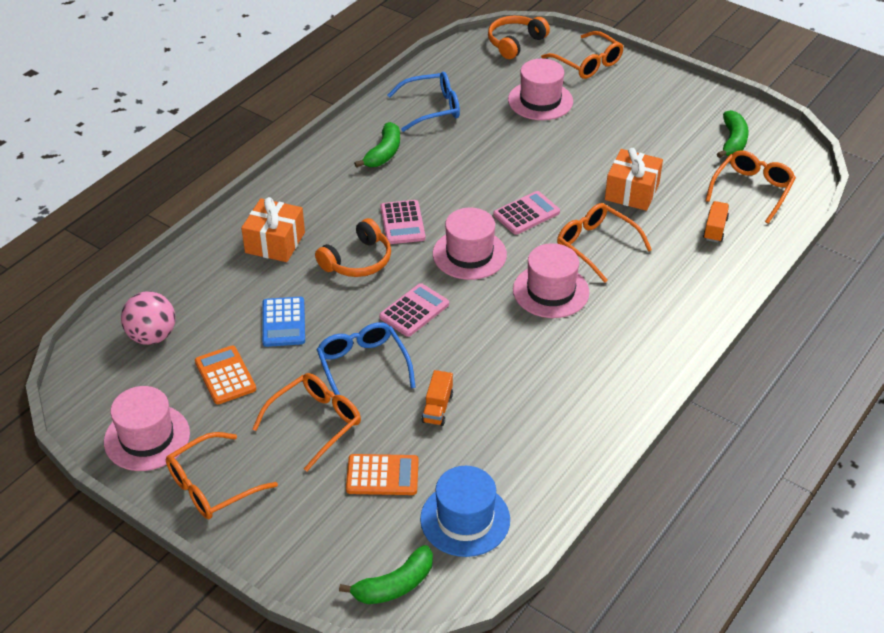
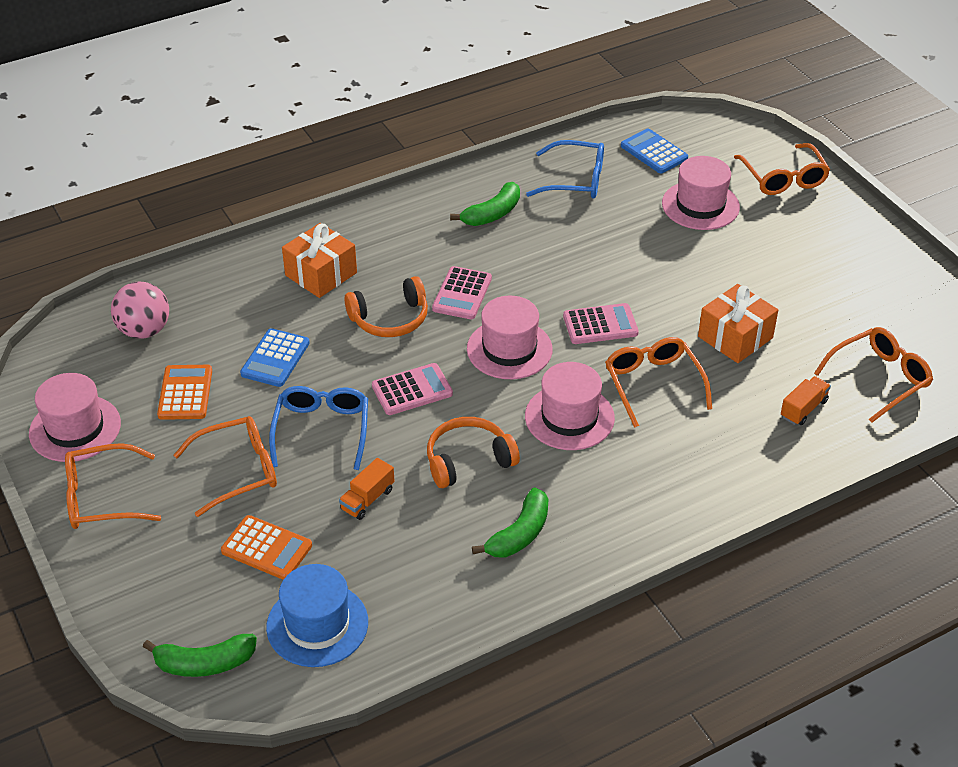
camera: 25 degrees right, 0 degrees up
orange headphones [488,16,550,59] -> orange headphones moved to [427,417,520,488]
green banana [717,110,749,158] -> green banana moved to [472,487,548,557]
none -> blue calculator [621,129,688,173]

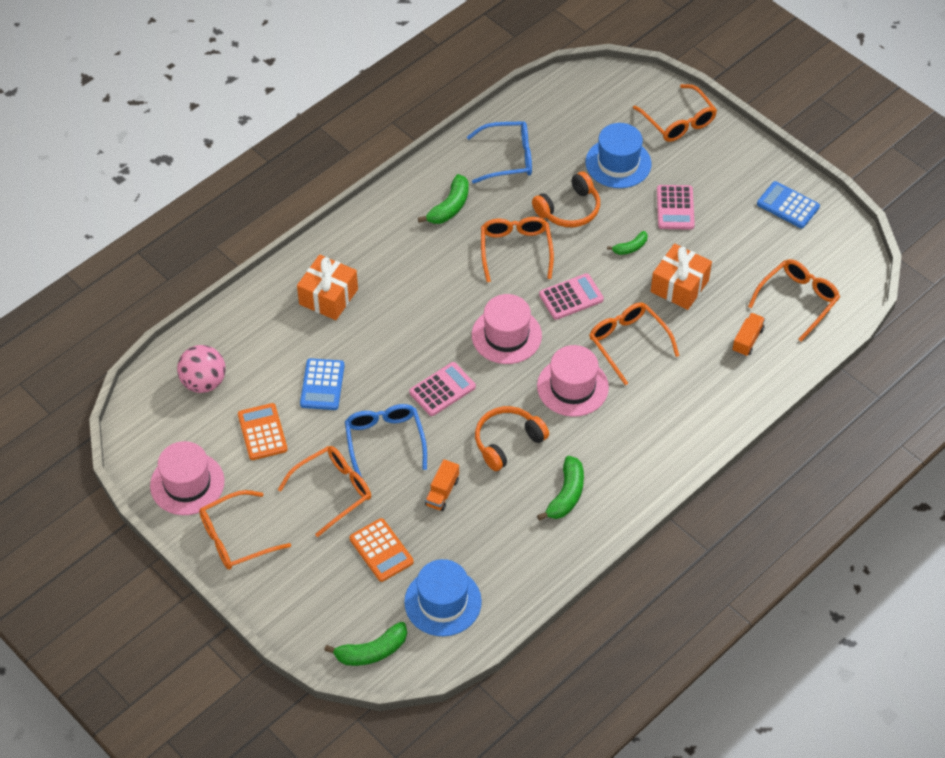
camera: 15 degrees left, 10 degrees up
orange calculator [221,515,312,580] -> orange calculator turned 45 degrees clockwise [350,518,414,582]
orange headphones [344,276,428,337] -> orange headphones moved to [532,171,600,227]
pink calculator [432,266,492,319] -> pink calculator moved to [657,185,695,230]
blue calculator [621,129,688,173] -> blue calculator moved to [757,181,820,228]
pink hat [662,156,740,230] -> blue hat [586,123,651,188]
none -> orange glasses [481,217,554,282]
none -> green banana [607,231,648,255]

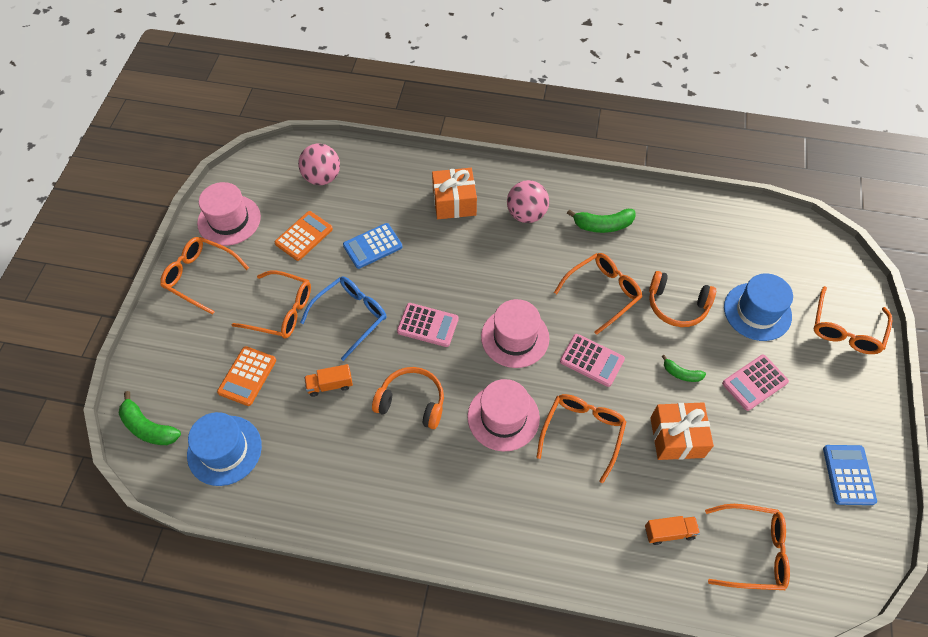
camera: 55 degrees right, 5 degrees up
blue glasses [467,121,532,184] -> none
green banana [537,456,584,521] -> none
none -> pink ball [507,180,549,223]

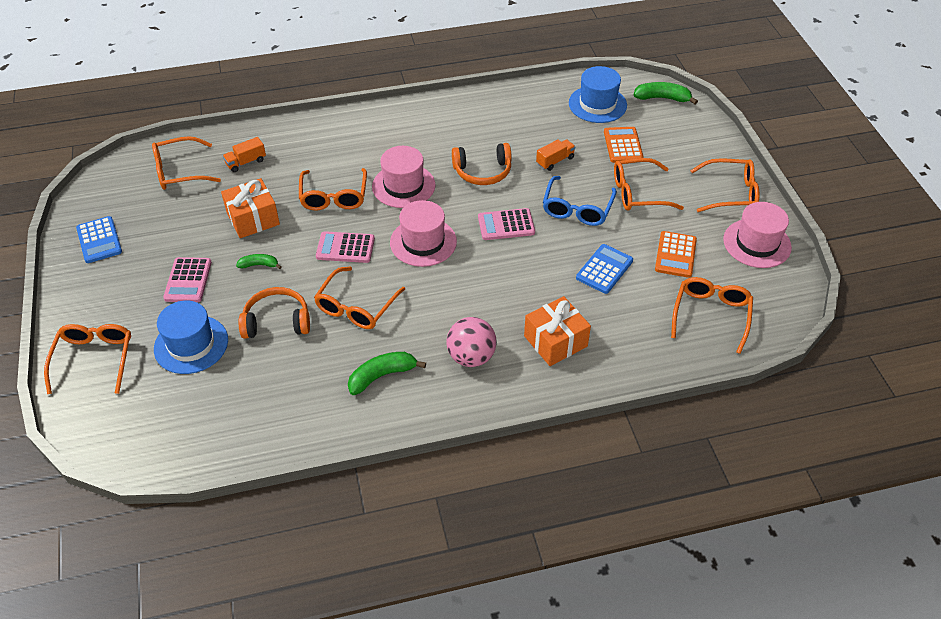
camera: 155 degrees right, 10 degrees down
pink ball [298,144,340,185] -> orange glasses [671,277,753,354]
pink calculator [722,355,789,411] -> pink calculator turned 150 degrees clockwise [163,257,212,302]

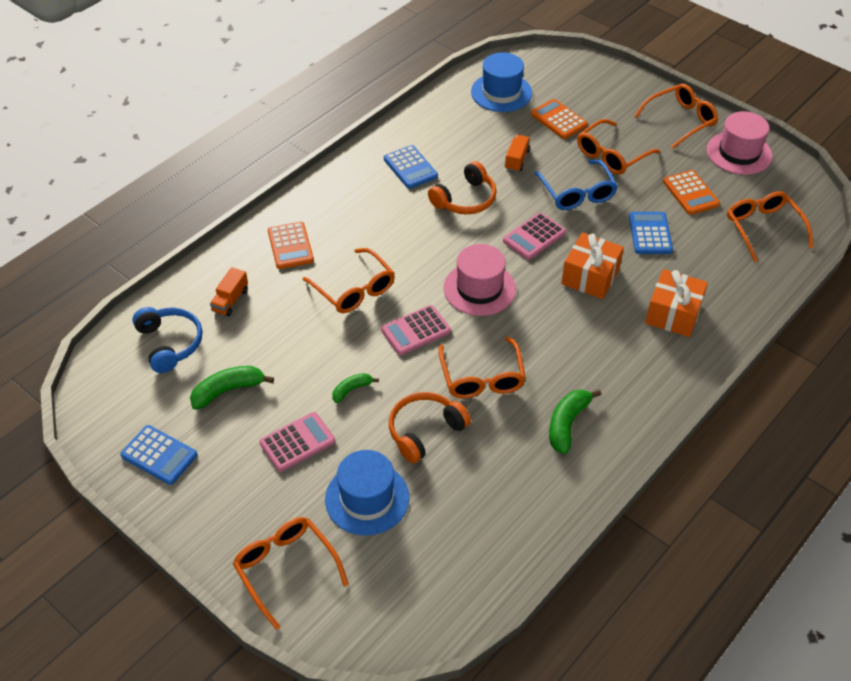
camera: 35 degrees left, 0 degrees up
orange glasses [152,136,221,190] -> blue headphones [132,307,203,373]
pink calculator [163,257,212,302] -> pink calculator turned 90 degrees counterclockwise [259,412,335,472]
orange gift [221,178,280,238] -> orange gift moved to [561,232,624,299]
pink hat [372,146,436,208] -> none
pink ball [446,317,497,367] -> none
green banana [633,82,698,104] -> green banana moved to [190,366,274,410]
none -> orange calculator [268,222,314,269]
none -> blue calculator [384,145,438,189]

